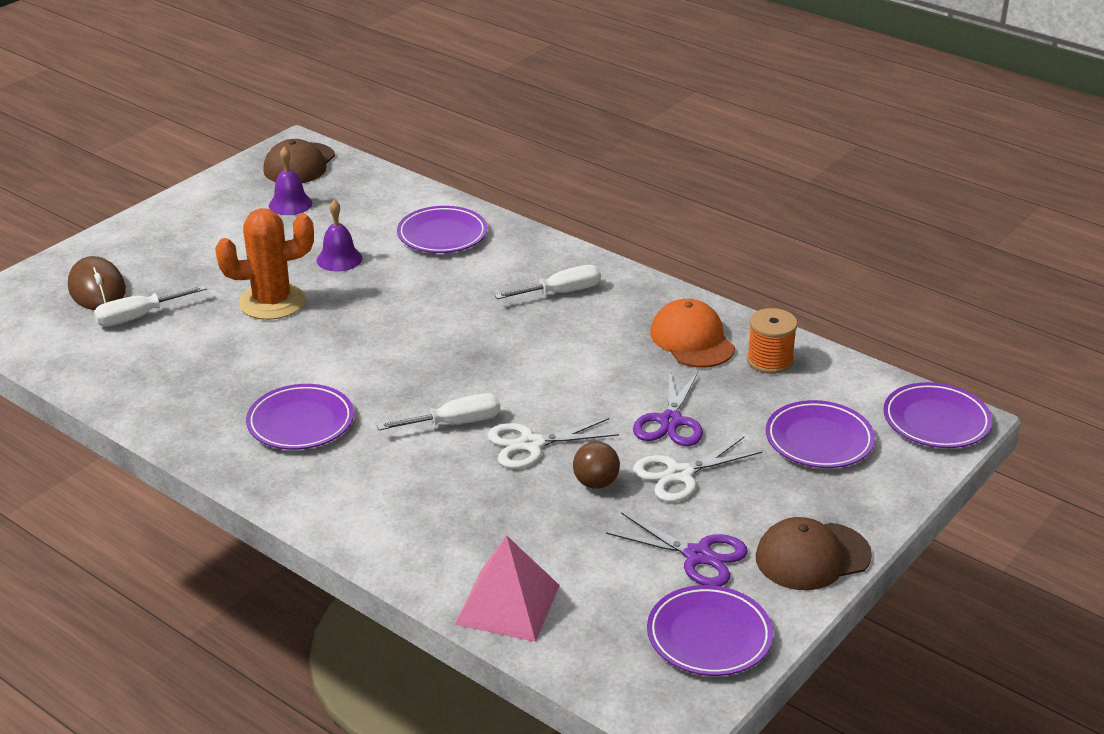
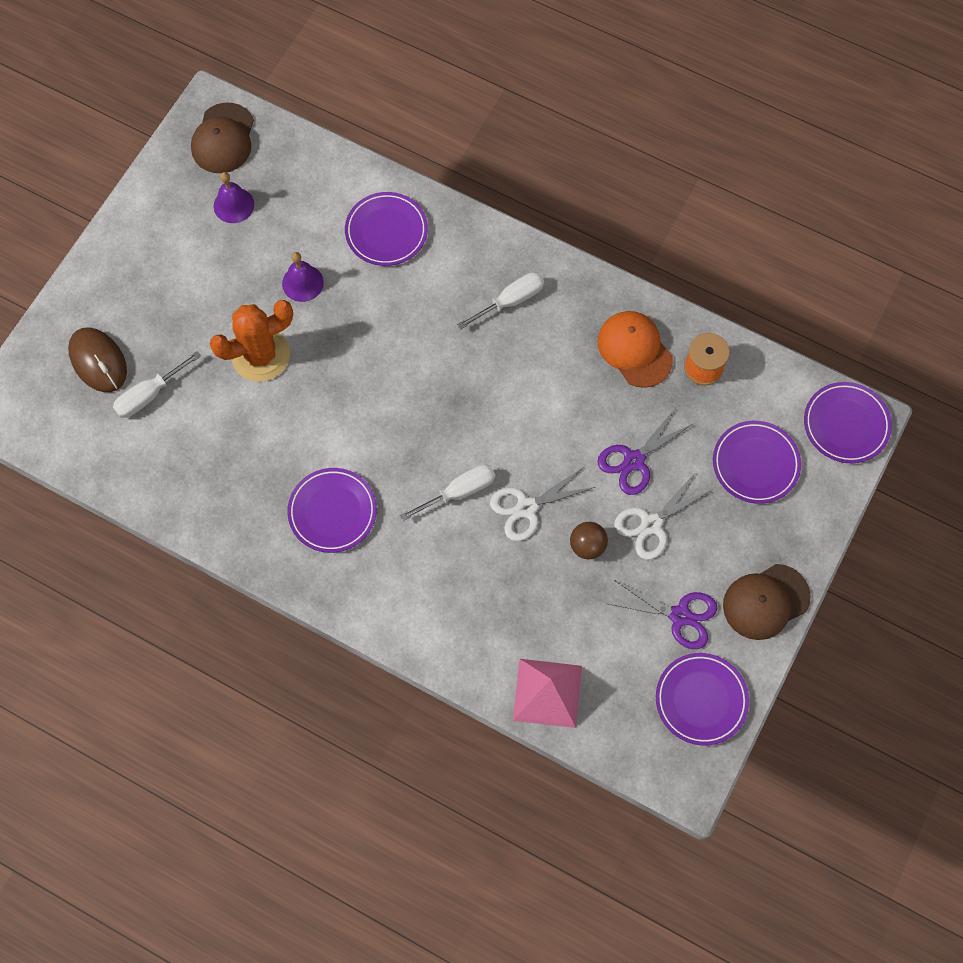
camera: 10 degrees left, 35 degrees up
purple scissors [633,372,703,446] -> purple scissors turned 45 degrees clockwise [597,409,693,495]

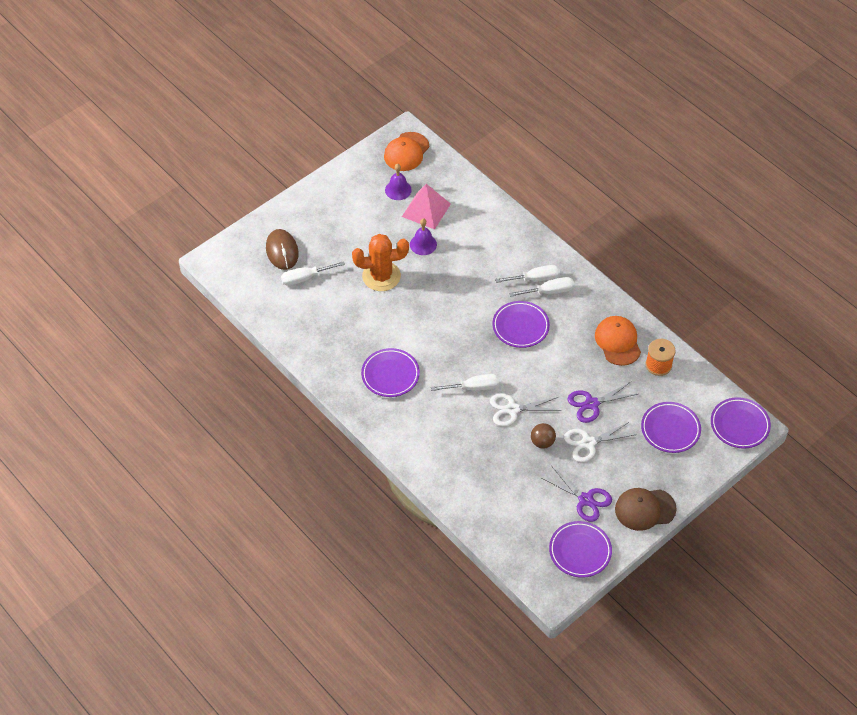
camera: 20 degrees right, 15 degrees down
brown cap [191,103,254,173] -> orange cap [384,132,429,171]
purple plate [345,192,428,266] -> purple plate moved to [492,301,550,348]
pink pyramid [513,659,582,728] -> pink pyramid moved to [402,184,451,230]
none -> white screwdriver [495,265,560,283]

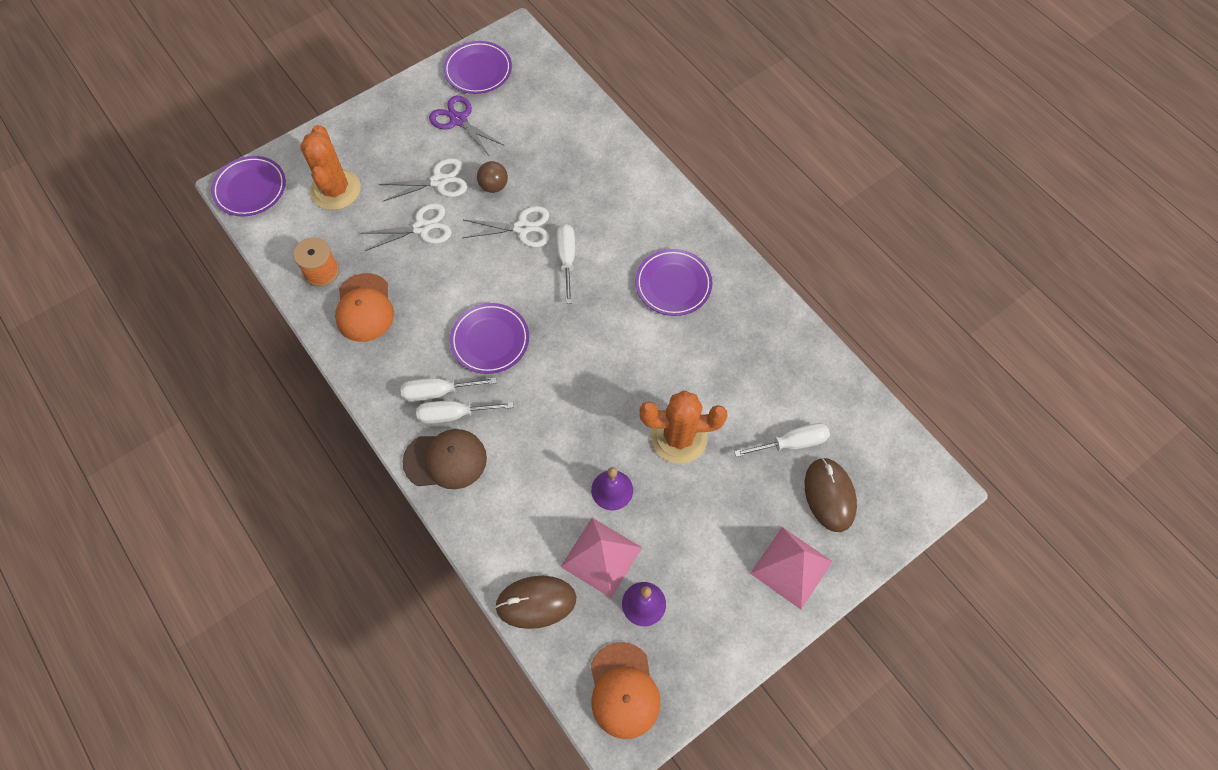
camera: 175 degrees left, 10 degrees up
orange cap [384,132,429,171] -> orange cap turned 135 degrees clockwise [591,642,661,739]
white screwdriver [431,374,499,391] -> white screwdriver turned 90 degrees clockwise [557,224,575,304]
purple scissors [568,382,638,423] -> white scissors [360,203,452,251]
brown cap [615,488,677,531] -> brown cap moved to [402,429,487,489]
purple plate [641,402,701,453] -> orange cactus [300,125,361,210]
none -> brown mouse [495,576,576,629]
none -> pink pyramid [750,527,833,609]

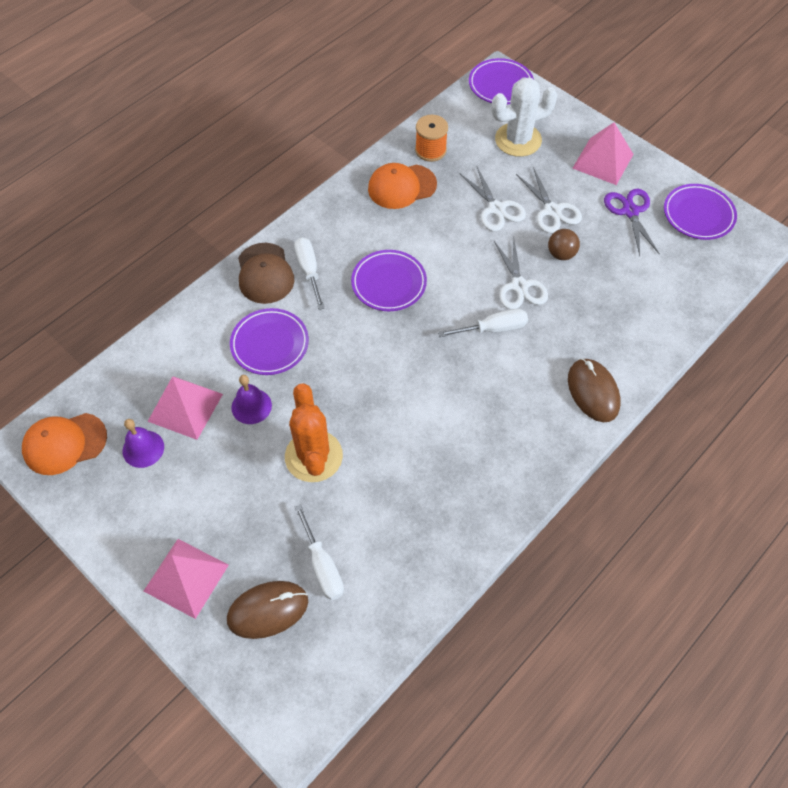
camera: 80 degrees right, 5 degrees down
orange cactus [300,125,361,210] -> white cactus [491,77,558,157]
white screwdriver [401,377,497,402] -> none
purple scissors [429,96,503,157] -> purple scissors turned 45 degrees counterclockwise [604,189,659,256]
brown mouse [495,576,576,629] -> brown mouse moved to [568,358,620,422]
purple plate [635,249,712,316] -> purple plate moved to [230,308,309,375]
none -> pink pyramid [573,122,634,185]

